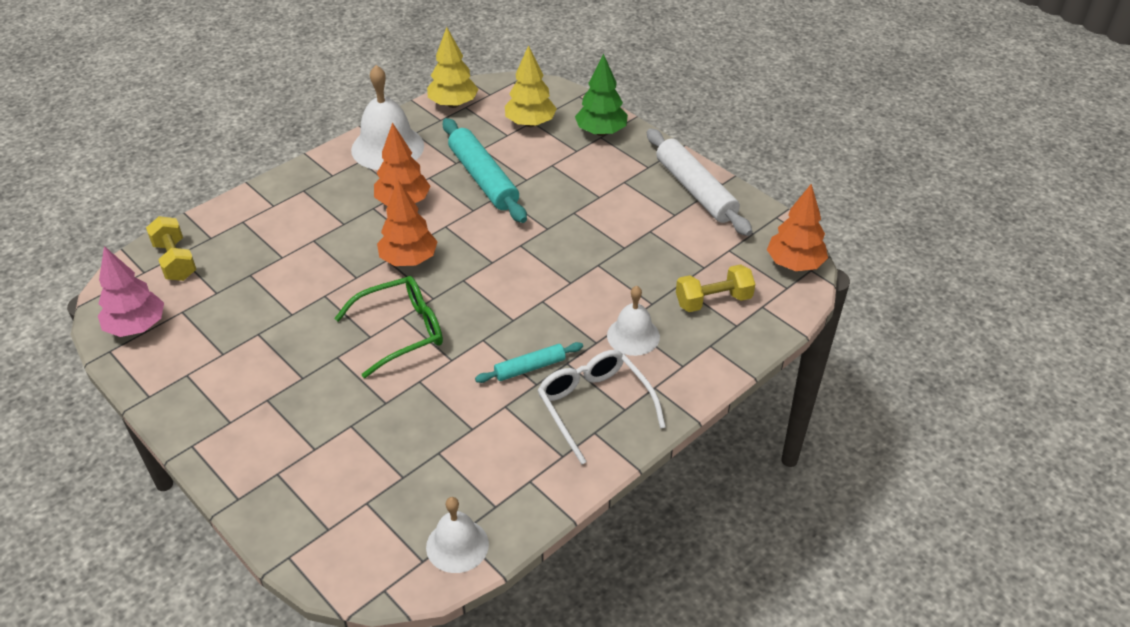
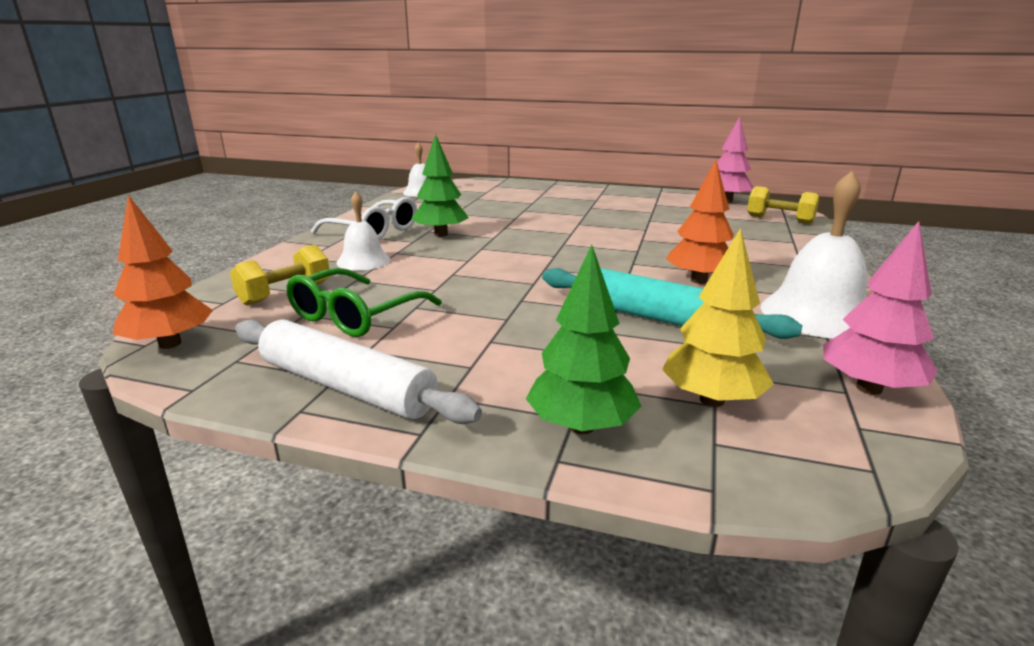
camera: 150 degrees right, 20 degrees down
green glasses [334,276,443,378] -> green glasses moved to [286,268,442,337]
orange tree [377,180,438,266] -> none
yellow tree [427,27,478,108] -> pink tree [823,221,938,395]
turquoise rolling pin [475,342,583,383] -> green tree [411,134,469,237]

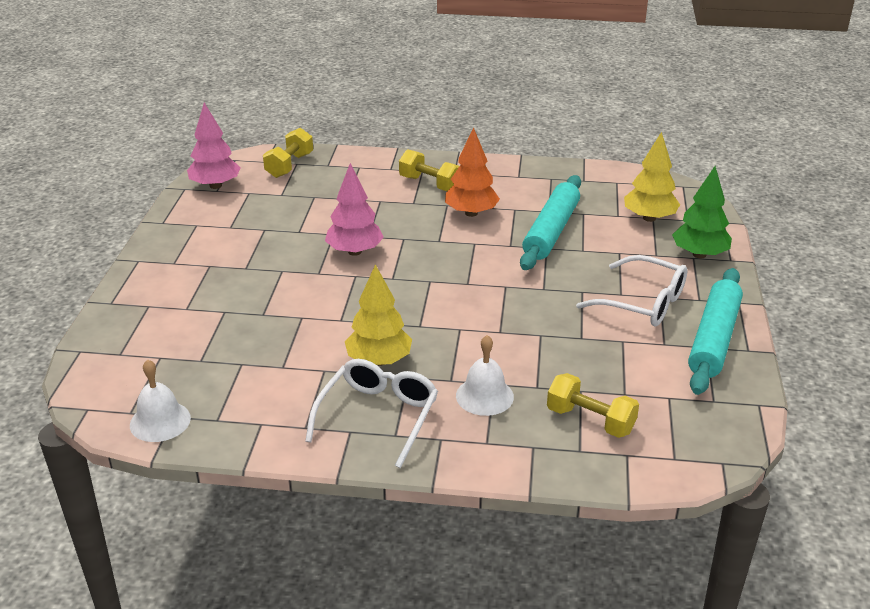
camera: 100 degrees left, 10 degrees up
orange tree [113,195,213,349] -> none
white rolling pin [235,319,482,424] -> turquoise rolling pin [688,268,743,395]
green glasses [286,268,442,337] -> none
green tree [411,134,469,237] -> yellow tree [345,264,412,366]
white bell [760,171,867,338] -> none
pink tree [823,221,938,395] -> pink tree moved to [325,163,384,256]
none -> yellow dumbbell [399,150,459,191]
none -> white glasses [576,255,687,327]

